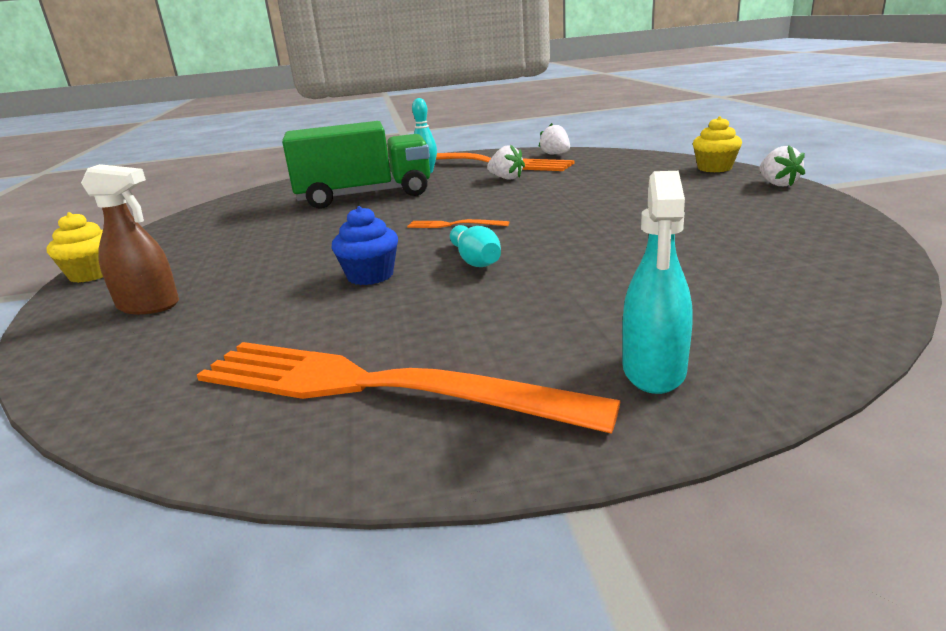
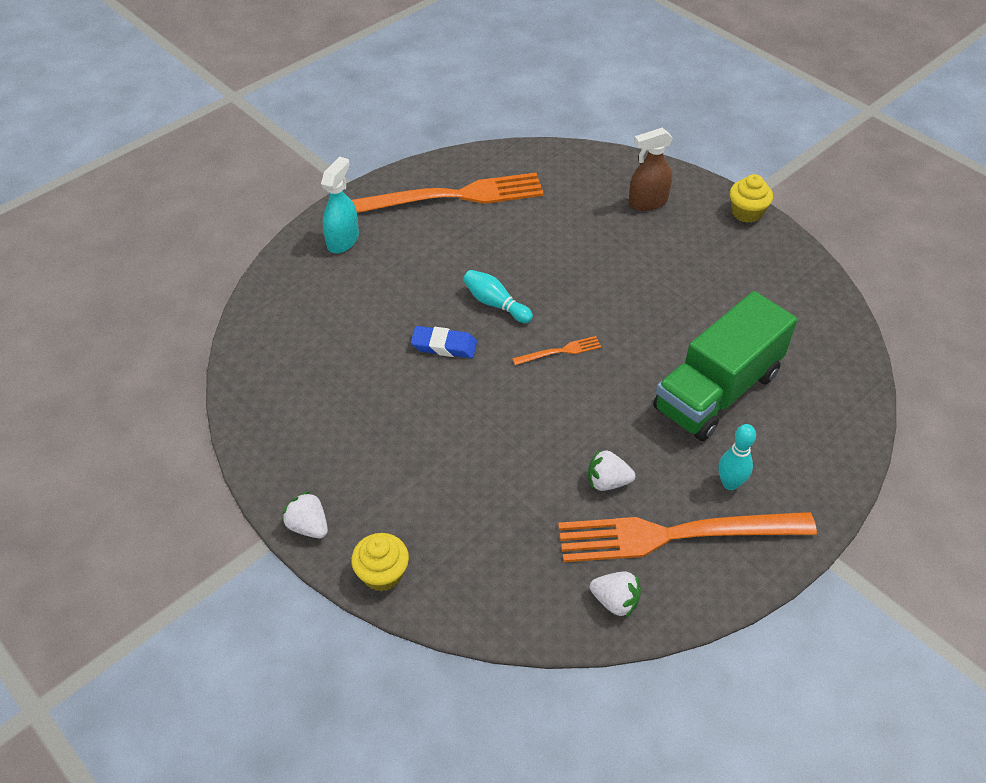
camera: 145 degrees right, 25 degrees up
blue cupcake [331,206,398,285] -> none
turquoise spray bottle [622,171,692,394] -> turquoise spray bottle turned 45 degrees clockwise [321,157,359,253]
none -> blue eraser [411,326,477,358]

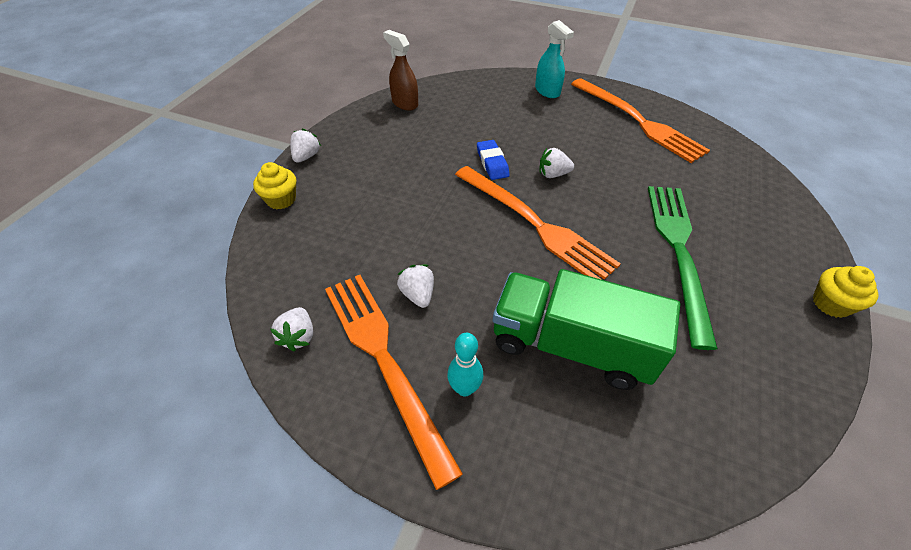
camera: 65 degrees right, 0 degrees up
turquoise spray bottle [321,157,359,253] -> turquoise spray bottle turned 60 degrees clockwise [535,20,574,98]
turquoise bowling pin [463,270,533,323] -> white strawberry [539,148,574,178]
orange fork [512,336,602,365] -> orange fork [455,166,621,280], size x2.46
brown spray bottle [629,128,673,211] -> brown spray bottle moved to [383,30,418,110]
none -> green fork [648,186,718,350]

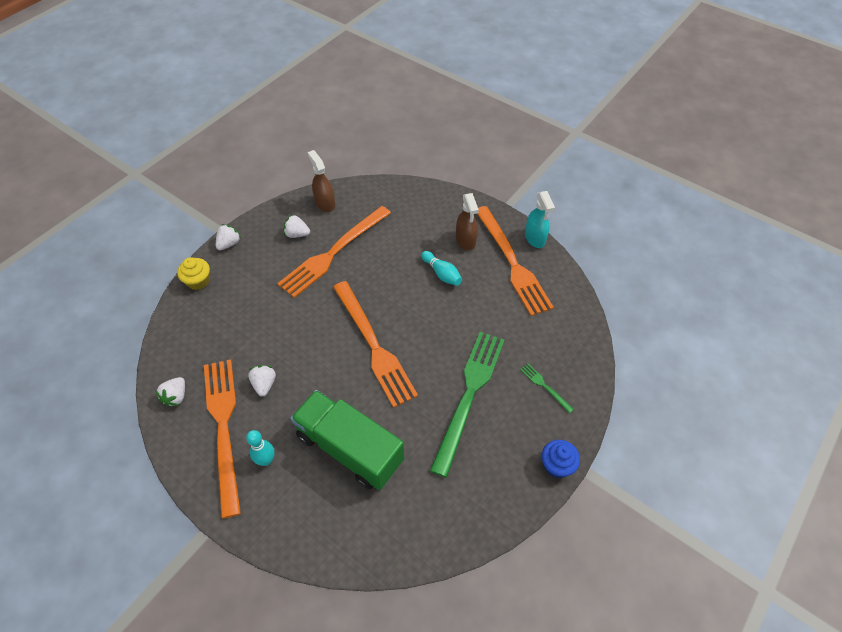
camera: 15 degrees right, 5 degrees up
blue eraser [477,140,510,180] -> none
turquoise spray bottle [535,20,574,98] -> turquoise spray bottle moved to [525,191,555,248]
white strawberry [539,148,574,178] -> white strawberry moved to [284,215,310,238]
yellow cupcake [813,266,878,318] -> blue cupcake [542,440,580,478]
none -> orange fork [277,206,391,298]
none -> turquoise bowling pin [421,251,462,286]
none -> brown spray bottle [456,193,479,250]
none -> green fork [520,364,574,413]

